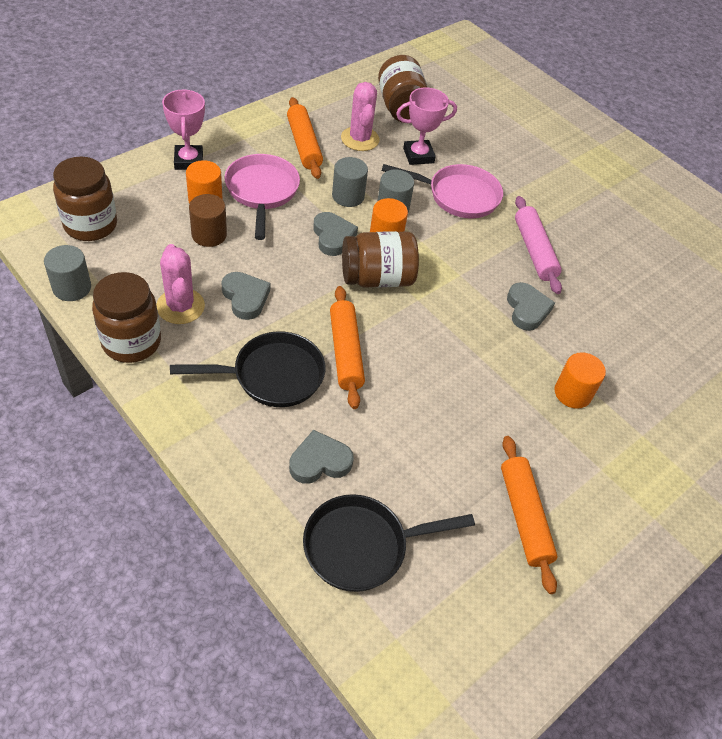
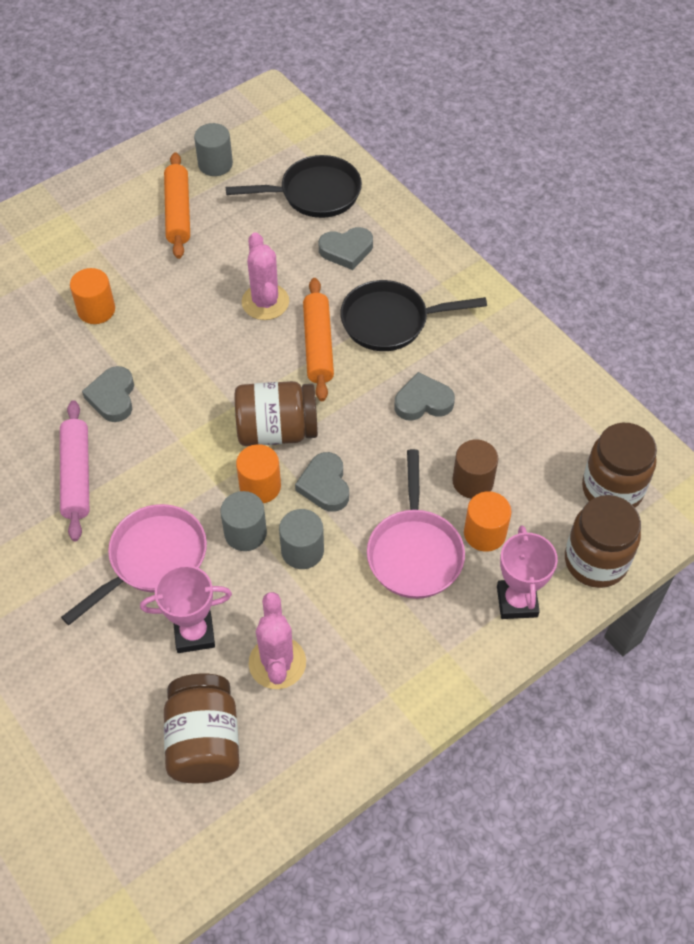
camera: 170 degrees left, 5 degrees up
grey cylinder [44,245,91,301] -> grey cylinder moved to [194,123,233,176]
brown jar [92,272,161,363] -> brown jar moved to [565,495,641,588]
pink cactus [156,244,205,324] -> pink cactus moved to [242,232,289,320]
grey heart [221,272,270,320] -> grey heart turned 105 degrees clockwise [394,372,455,421]
orange rolling pin [287,97,323,179] -> none
pink pan [382,164,503,218] -> pink pan turned 120 degrees clockwise [61,504,207,625]

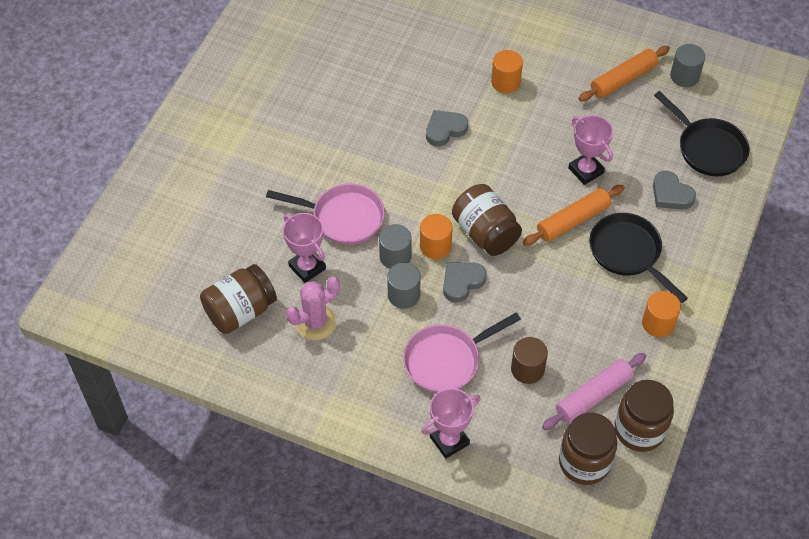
camera: 60 degrees right, 0 degrees up
pink rolling pin [60,400,89,541] -> pink rolling pin moved to [542,353,646,430]
pink cactus [242,232,289,320] -> pink trophy [568,115,613,185]
grey heart [394,372,455,421] -> none
orange cylinder [464,491,511,552] -> orange cylinder moved to [642,291,681,337]
brown jar [565,495,641,588] -> brown jar moved to [615,380,674,452]

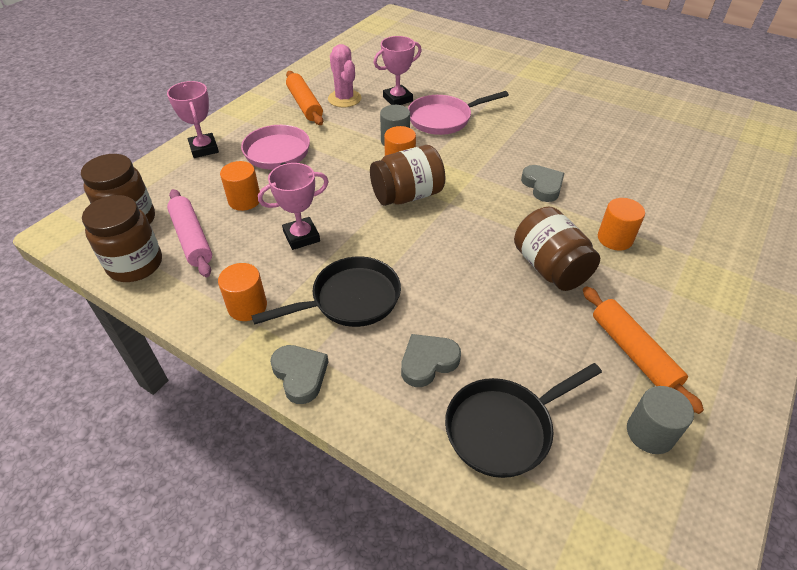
camera: 100 degrees right, 10 degrees down
brown jar [200,264,277,334] -> brown jar moved to [514,207,600,291]
pink pan [266,184,385,245] -> pink pan turned 45 degrees clockwise [408,91,509,135]
grey cylinder [387,263,420,309] -> none
grey heart [443,262,487,303] -> grey heart moved to [270,345,328,404]
brown cylinder [511,337,548,384] -> orange cylinder [220,161,260,211]
orange rolling pin [523,185,625,246] -> orange rolling pin moved to [286,71,323,125]
pink trophy [568,115,613,185] -> pink trophy moved to [258,163,329,250]

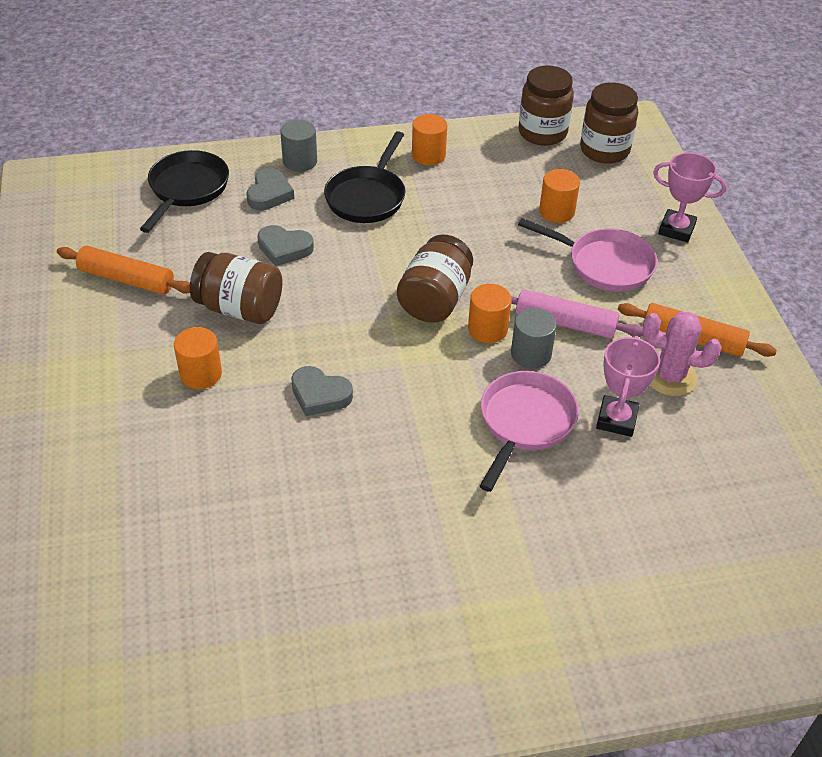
camera: 135 degrees right, 0 degrees up
pink rolling pin [167,189,212,277] -> pink rolling pin moved to [511,289,644,339]
pink trophy [258,163,329,250] -> none
grey heart [270,345,328,404] -> grey heart moved to [257,225,314,266]
grey cylinder [627,386,694,454] -> grey cylinder moved to [280,120,317,172]

